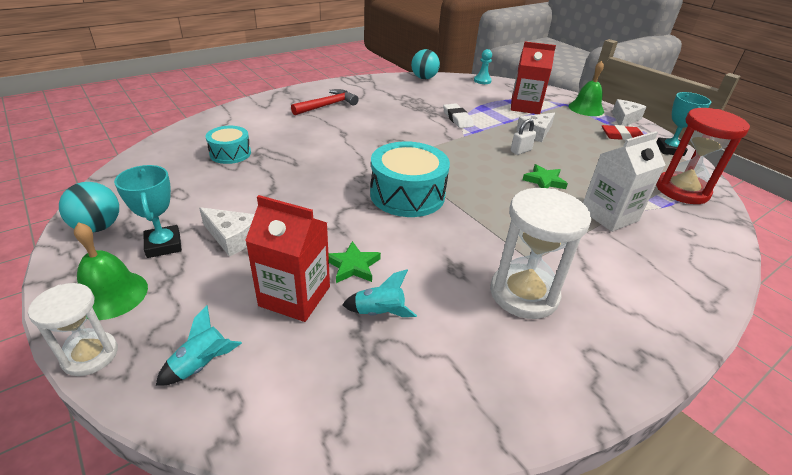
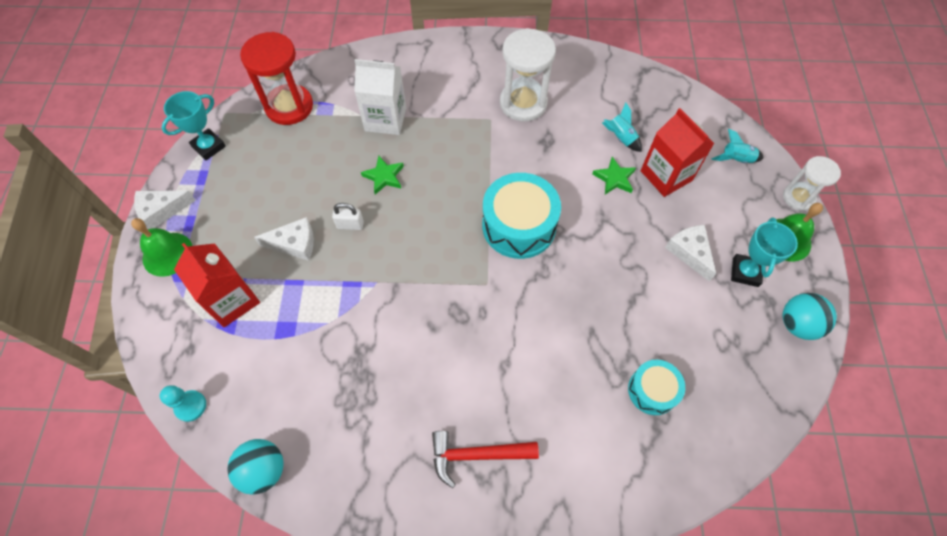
camera: 140 degrees left, 25 degrees up
white eraser [443,103,474,128] -> none
red eraser [602,125,644,140] -> none

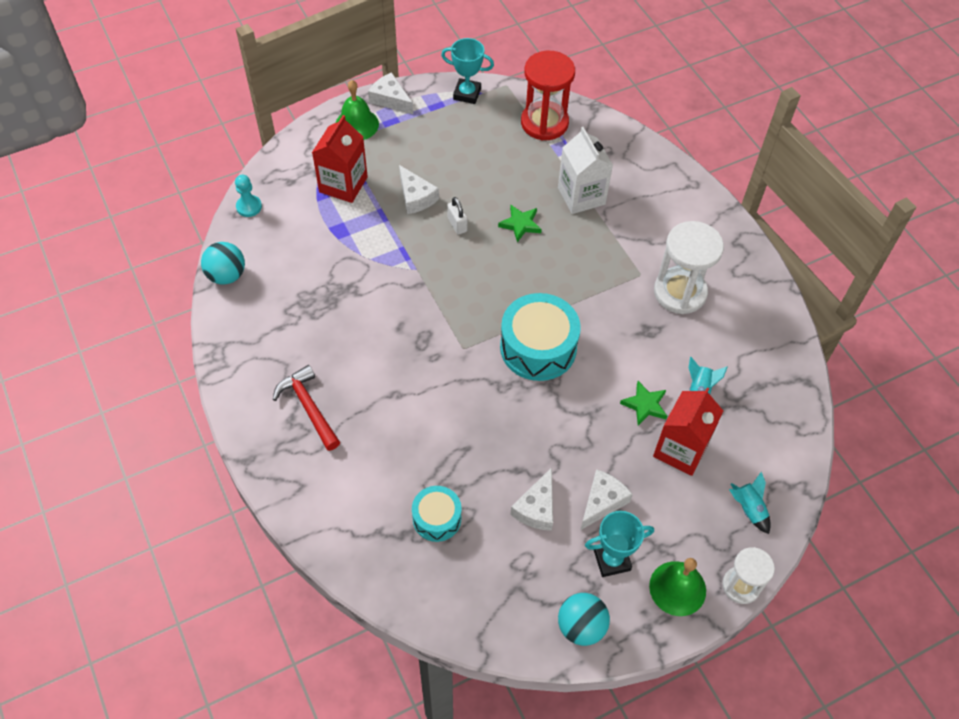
camera: 60 degrees right, 5 degrees down
none -> white cheese [510,467,553,531]

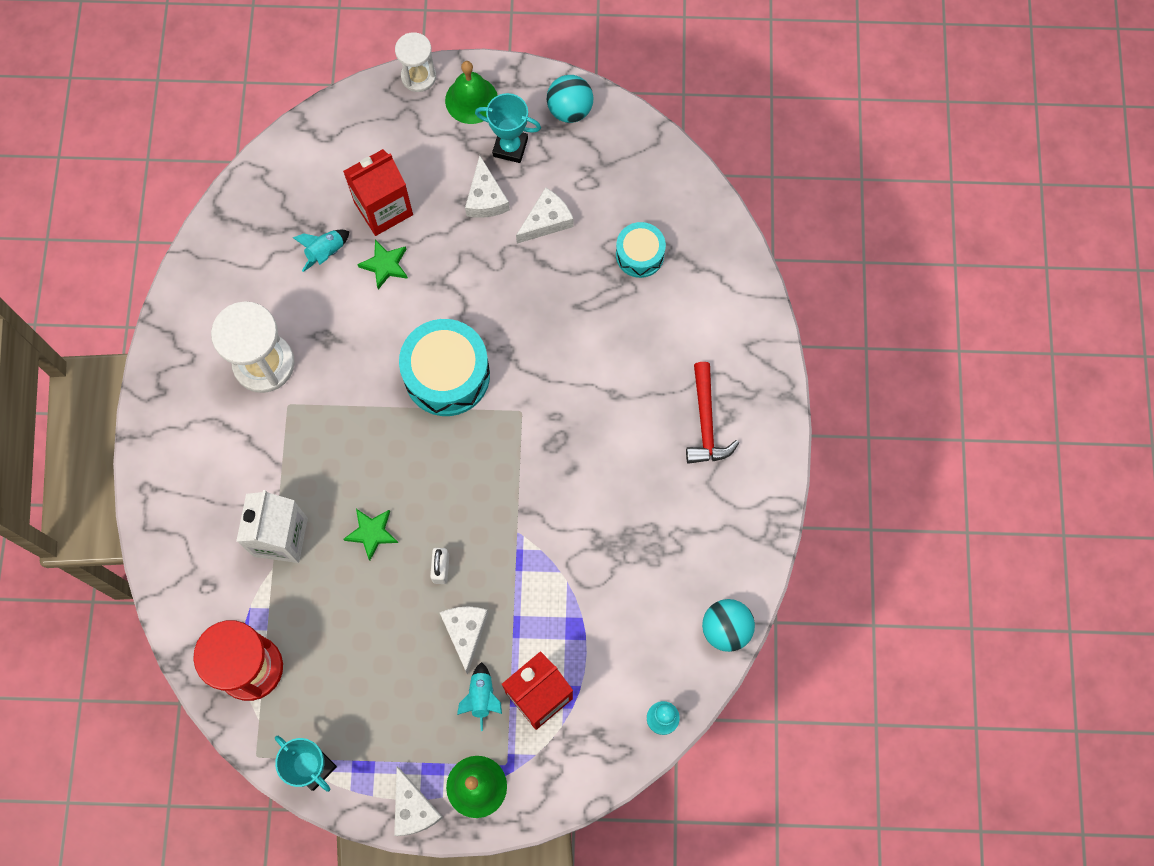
camera: 150 degrees left, 15 degrees up
white cheese [580,469,633,530] -> white cheese turned 75 degrees counterclockwise [465,155,510,218]
turquoise rocket [729,471,771,534] -> turquoise rocket moved to [457,662,502,731]

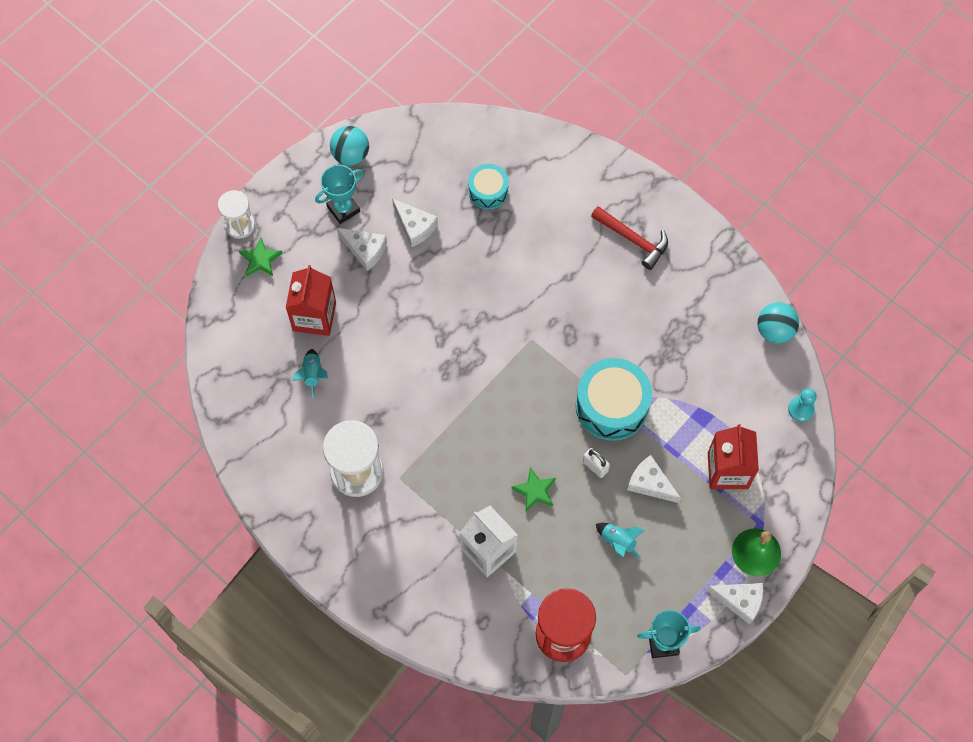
camera: 50 degrees left, 5 degrees down
green star [357,240,408,290] -> green star moved to [239,238,283,276]
turquoise drum [399,319,490,416] -> turquoise drum moved to [576,358,652,441]
green bell [445,61,498,124] -> none
turquoise rocket [457,662,502,731] -> turquoise rocket moved to [596,523,645,558]
white cheese [516,187,574,244] -> white cheese turned 135 degrees clockwise [392,199,438,248]

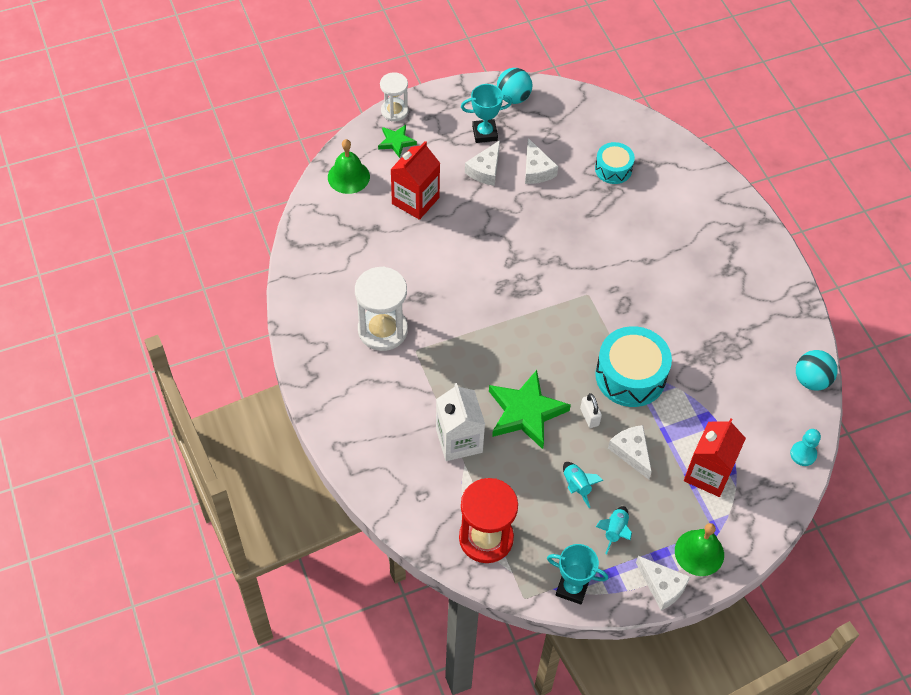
camera: 25 degrees right, 10 degrees down
turquoise rocket [293,349,328,399] -> turquoise rocket moved to [596,506,632,554]
white cheese [337,228,387,271] -> white cheese turned 60 degrees clockwise [465,140,500,186]
green star [511,467,556,511] -> green star [489,370,571,449], size x1.91
red hammer [591,206,668,270] -> none
none -> green bell [328,139,370,194]

